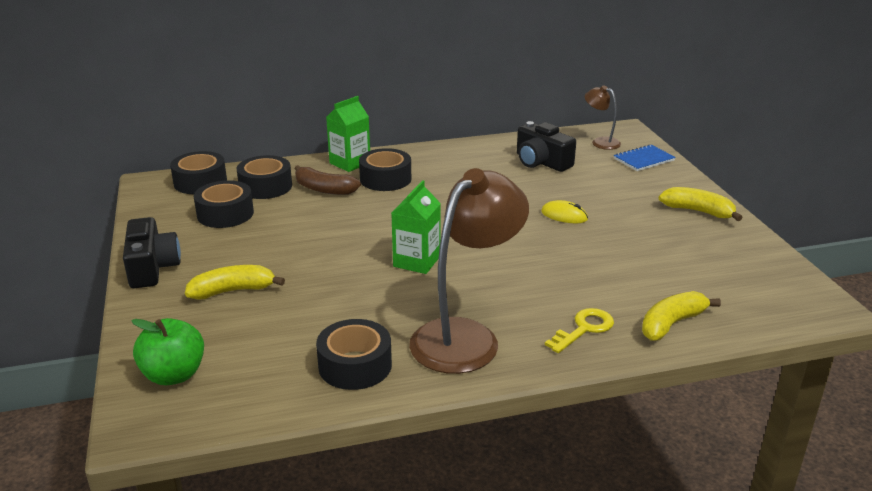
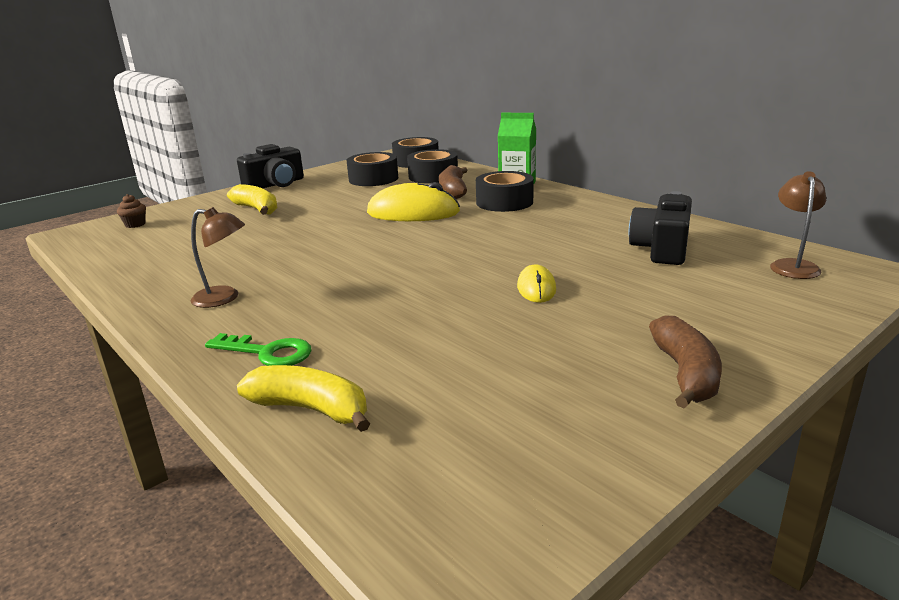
camera: 65 degrees right, 5 degrees down
green apple [132,318,204,385] -> brown cupcake [117,194,146,228]
black tape [316,319,392,390] -> none
green carton [391,180,441,274] -> none
brown lamp [409,168,529,374] -> brown lamp [191,207,245,308], size x0.48
yellow key [545,308,614,353] -> green key [205,333,312,366]
blue notebook [614,144,676,171] -> none
yellow banana [659,187,743,221] -> brown banana [649,316,722,408]
none -> yellow mouse [367,182,460,221]

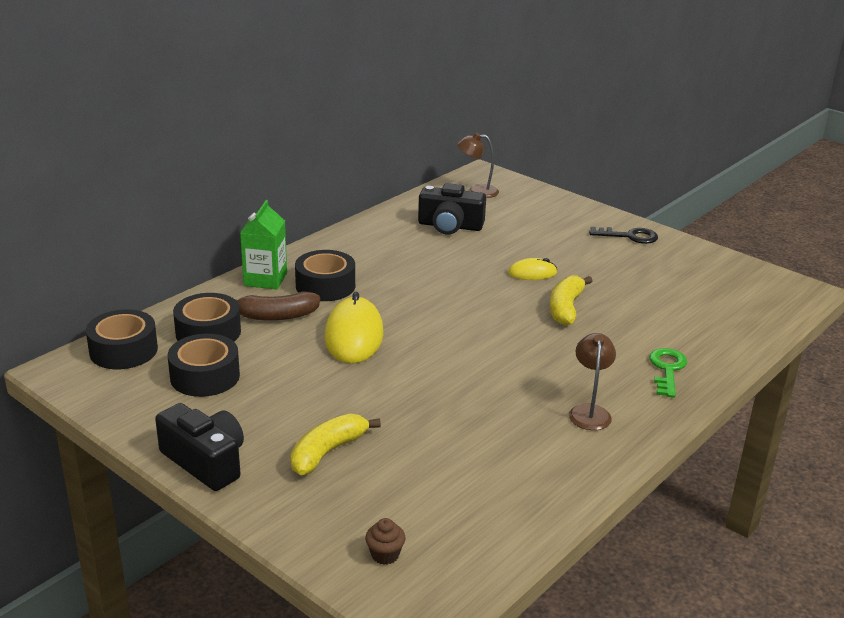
camera: 100 degrees left, 5 degrees up
yellow banana [237,365,370,432] -> yellow banana moved to [550,275,592,325]
brown banana [649,316,722,408] -> black key [589,227,658,244]

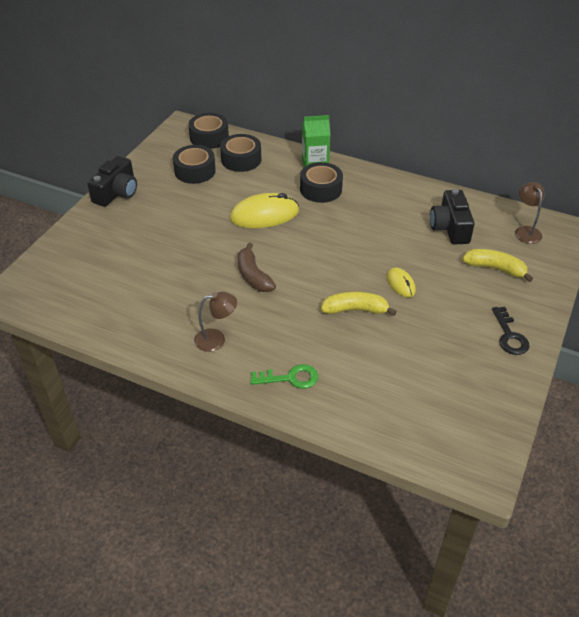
camera: 75 degrees right, 15 degrees up
brown banana [235,291,320,321] -> brown banana moved to [238,243,276,292]
yellow banana [291,414,381,475] -> yellow banana moved to [462,249,533,282]
brown cupcake [365,518,406,565] -> none

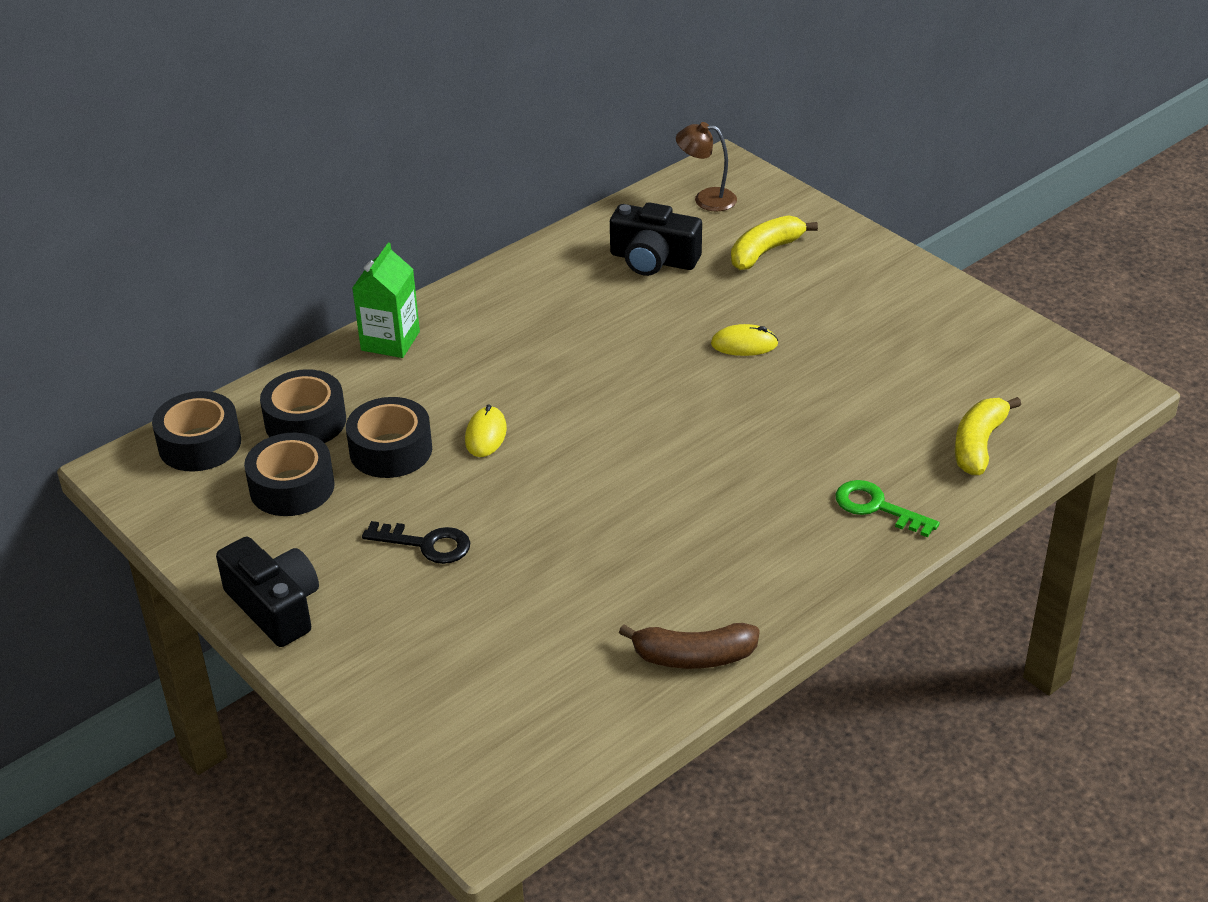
camera: 65 degrees left, 5 degrees down
brown lamp [194,292,237,352] -> none
yellow mouse [230,193,299,228] -> yellow mouse [465,404,507,457], size x0.53
brown banana [238,243,276,292] -> brown banana moved to [619,623,760,669]
green key [250,364,318,389] -> green key turned 75 degrees counterclockwise [835,480,940,537]
black tape [300,162,343,203] -> black tape moved to [346,397,432,478]
yellow banana [321,291,397,316] -> yellow banana moved to [955,397,1021,475]
black key [492,307,530,355] -> black key moved to [362,521,470,564]

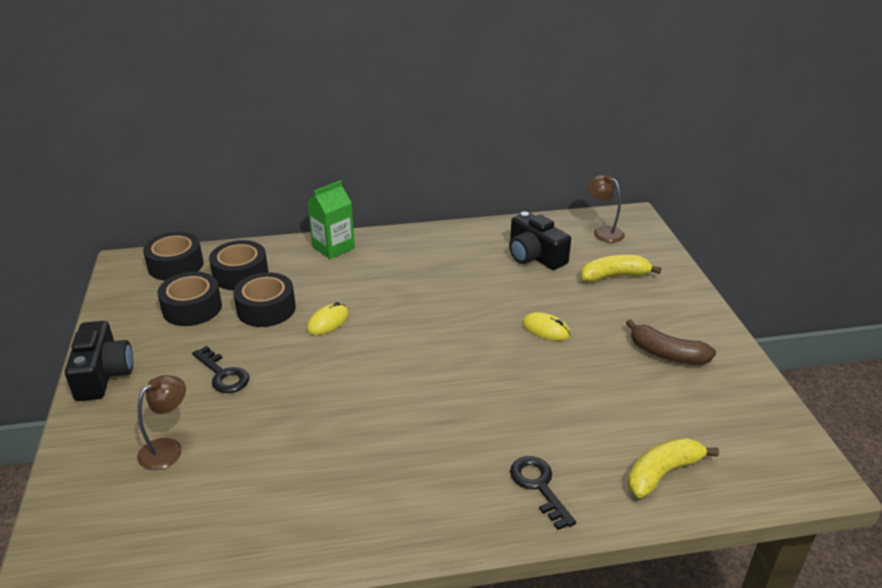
camera: 30 degrees right, 5 degrees down
brown banana [619,623,760,669] -> brown banana moved to [626,319,716,365]
green key [835,480,940,537] -> black key [510,456,576,530]
none -> brown lamp [137,375,186,470]

